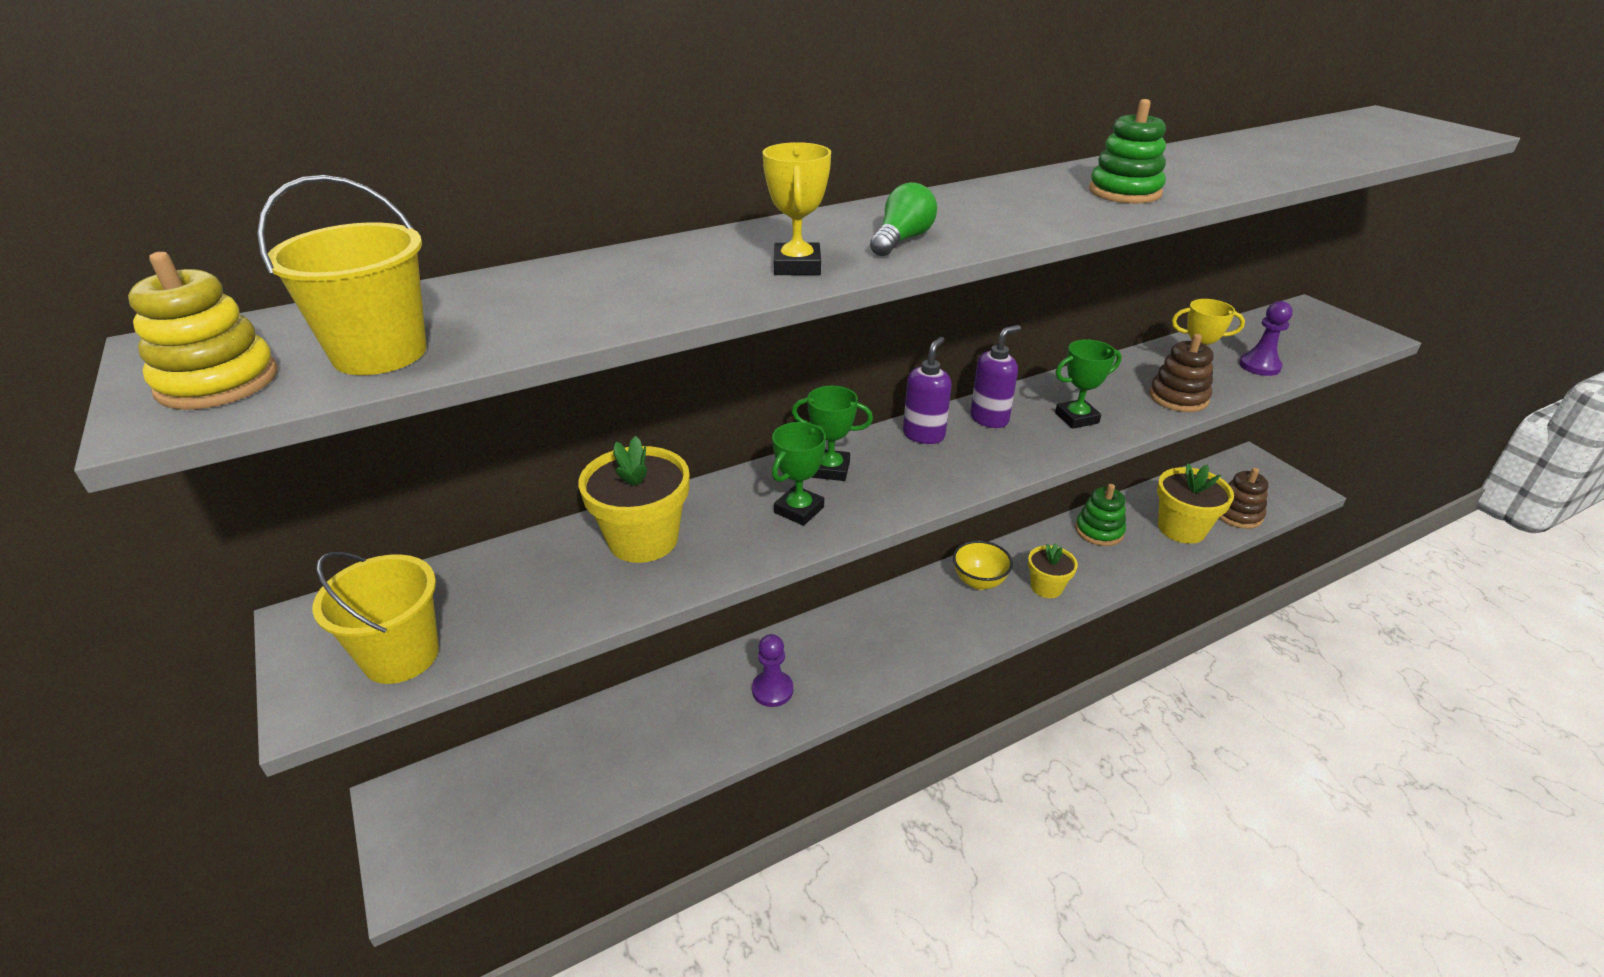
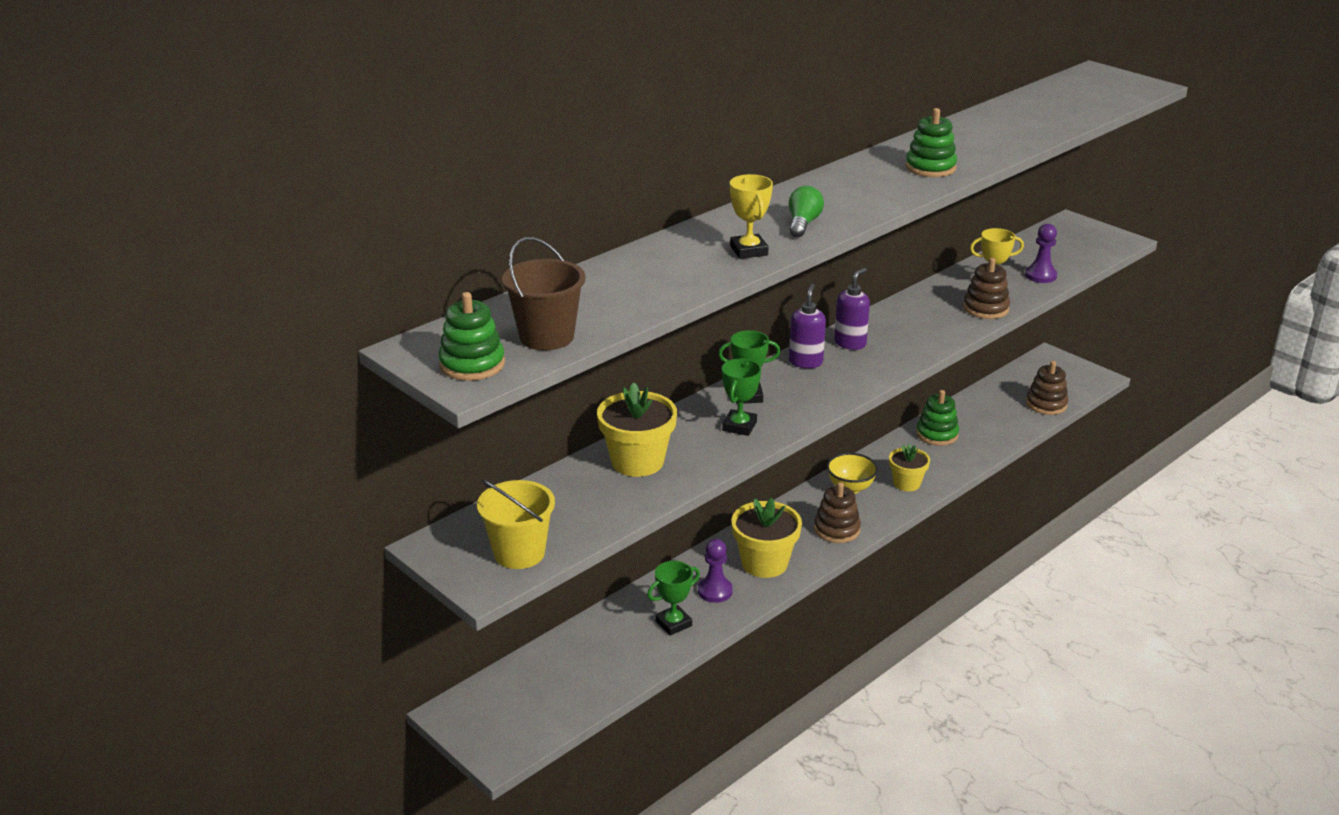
camera: 15 degrees left, 5 degrees down
yellow stacking toy [128,252,277,410] -> green stacking toy [438,292,505,381]
yellow bucket [257,175,427,375] -> brown bucket [502,237,585,350]
green trophy [1055,340,1122,429] -> green trophy moved to [647,561,700,636]
yellow flower pot [1157,463,1234,544] -> yellow flower pot moved to [731,498,802,578]
none -> brown stacking toy [814,482,861,543]

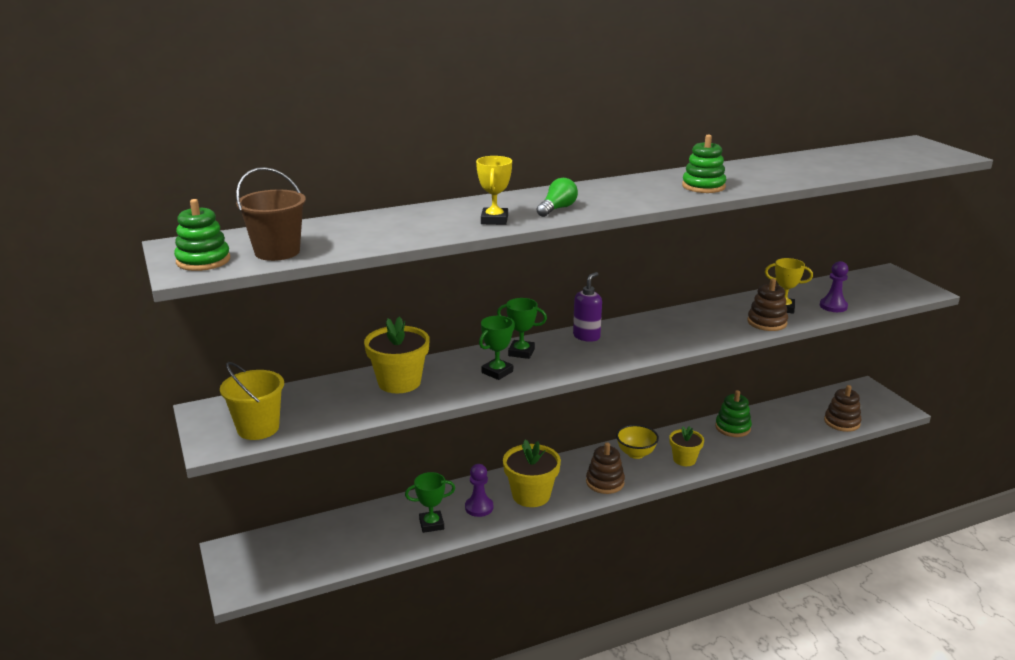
camera: 20 degrees right, 5 degrees down
purple soap dispenser [834,268,870,350] -> none

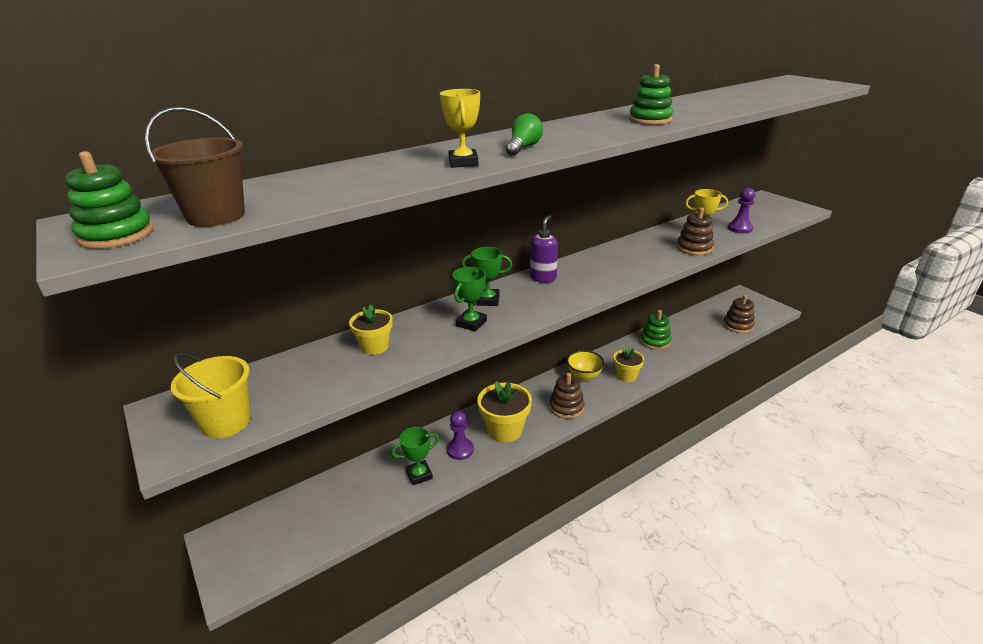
camera: 10 degrees left, 5 degrees up
yellow flower pot [364,316,430,393] -> yellow flower pot [349,304,393,355], size x0.63

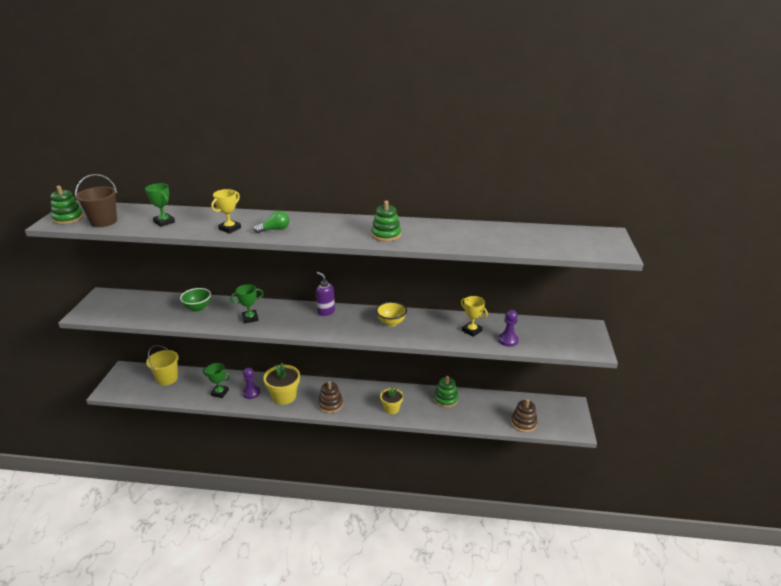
camera: 40 degrees right, 0 degrees up
yellow bucket [171,353,251,438] -> yellow bucket moved to [146,345,179,386]
yellow flower pot [349,304,393,355] -> green bowl [180,288,211,312]
green trophy [462,247,512,306] -> green trophy moved to [145,183,175,227]
purple soap dispenser [530,215,558,283] -> purple soap dispenser turned 105 degrees counterclockwise [316,272,335,316]
yellow bowl [566,350,604,381] -> yellow bowl moved to [376,302,407,327]
brown stacking toy [677,207,714,255] -> none

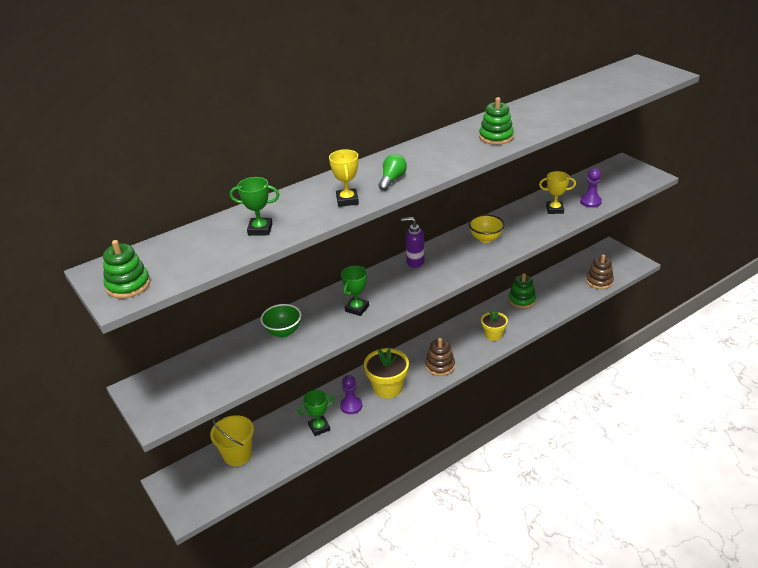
camera: 40 degrees left, 5 degrees up
brown bucket [75,174,117,227] -> none

